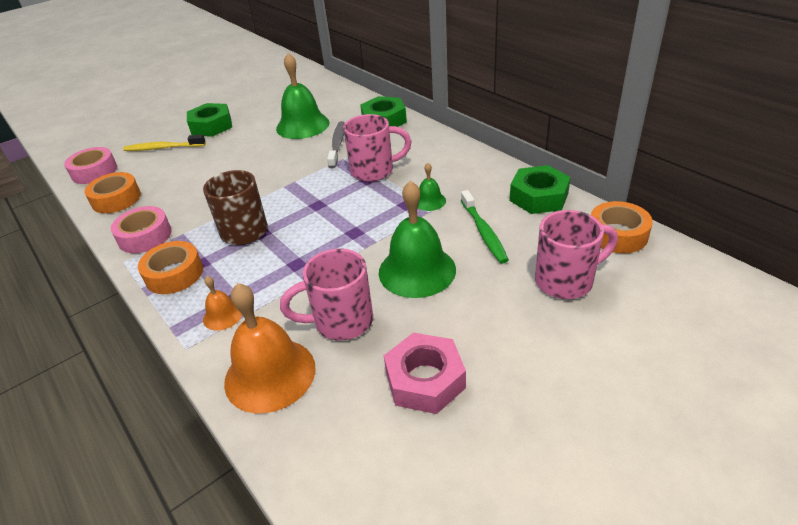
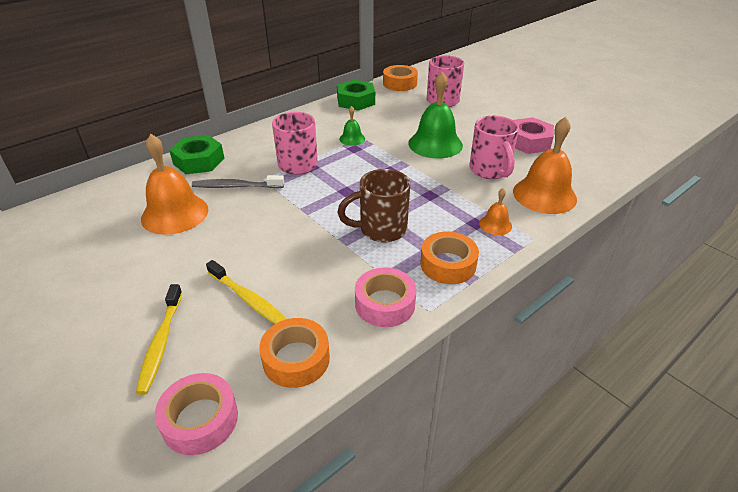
camera: 95 degrees left, 0 degrees up
green nut [187,103,232,137] -> none
green bell [276,53,330,139] -> orange bell [141,134,209,235]
green toothbrush [461,190,509,264] -> none
none -> yellow toothbrush [206,260,287,324]

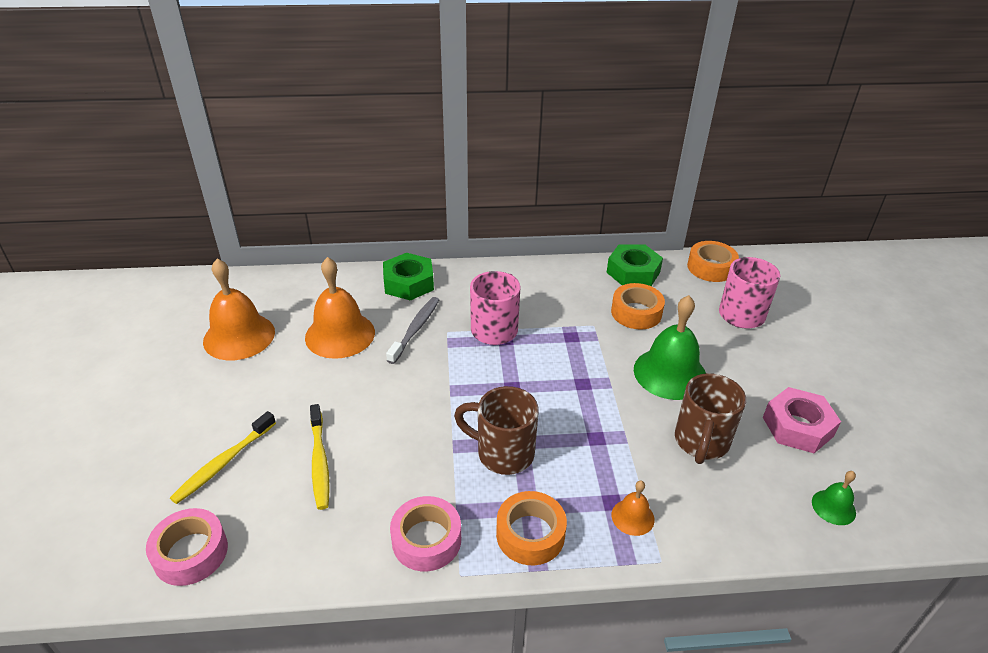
camera: 35 degrees right, 0 degrees up
grey toothbrush [192,175,284,188] -> grey toothbrush turned 75 degrees clockwise [386,297,439,364]
orange tape [259,318,330,388] -> orange tape moved to [611,283,665,329]
green bell [339,106,365,146] -> green bell moved to [812,471,856,525]
pink mug [469,116,519,179] -> brown mug [675,373,746,464]
orange bell [513,117,577,214] -> orange bell moved to [203,259,275,360]

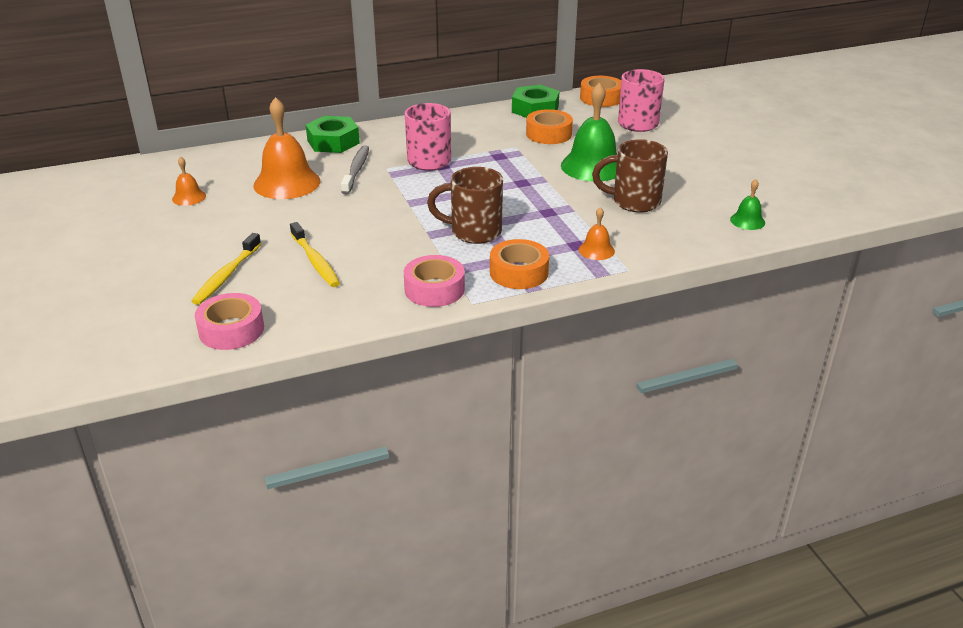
camera: 15 degrees left, 5 degrees down
orange bell [203,259,275,360] -> orange bell [172,156,206,206], size x0.48
brown mug [675,373,746,464] -> brown mug turned 90 degrees clockwise [592,139,668,212]
pink nut [763,387,841,453] -> none

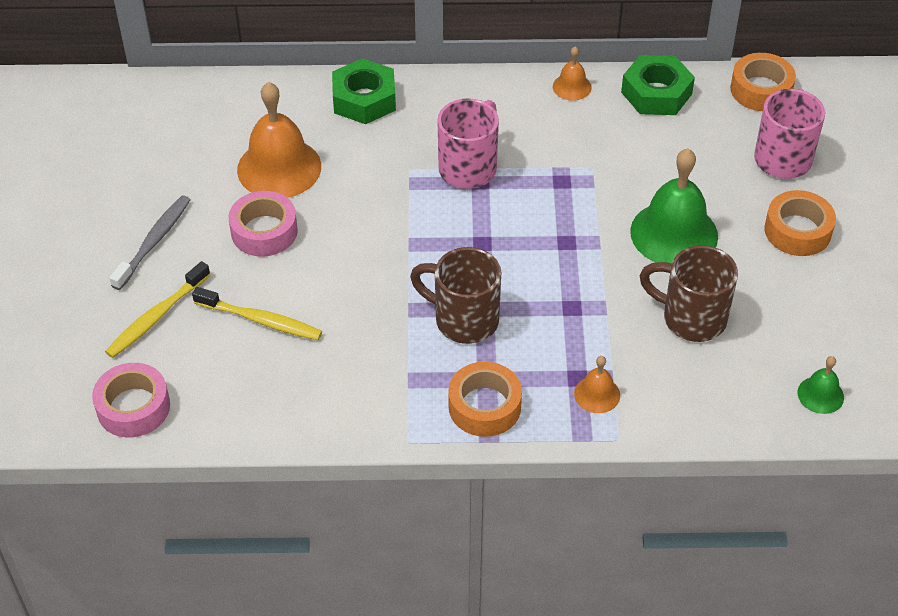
camera: 20 degrees right, 15 degrees up
orange bell [172,156,206,206] -> orange bell moved to [553,46,592,101]
yellow toothbrush [290,222,340,287] -> yellow toothbrush turned 60 degrees counterclockwise [192,287,322,340]
grey toothbrush [341,146,369,194] -> grey toothbrush moved to [109,195,190,290]
pink tape [404,255,465,307] -> pink tape moved to [229,191,298,257]
orange tape [526,109,573,144] -> orange tape moved to [765,190,836,256]

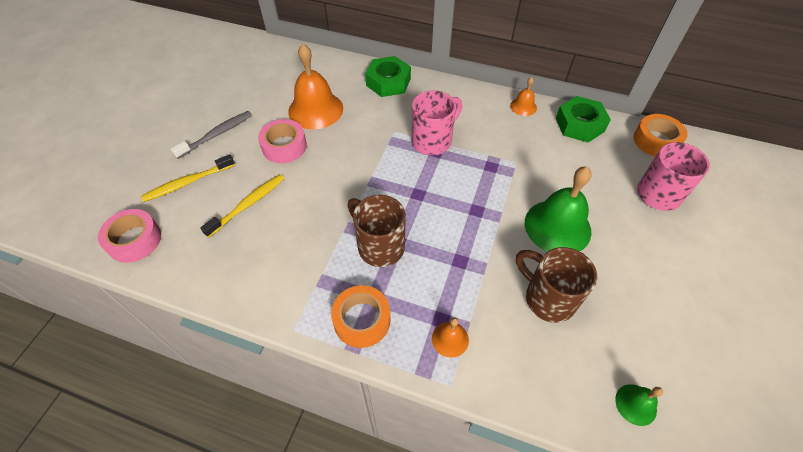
camera: 20 degrees right, 5 degrees up
yellow toothbrush [192,287,322,340] -> yellow toothbrush turned 90 degrees counterclockwise [200,174,285,238]
orange tape [765,190,836,256] -> none

